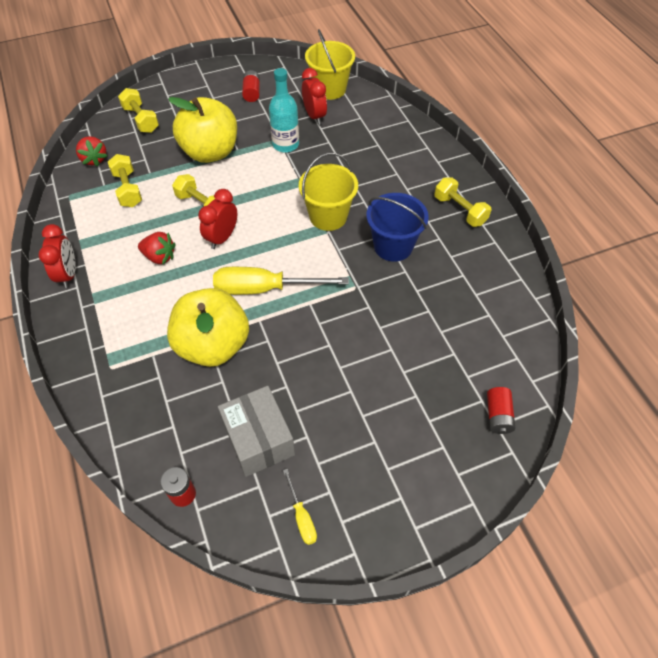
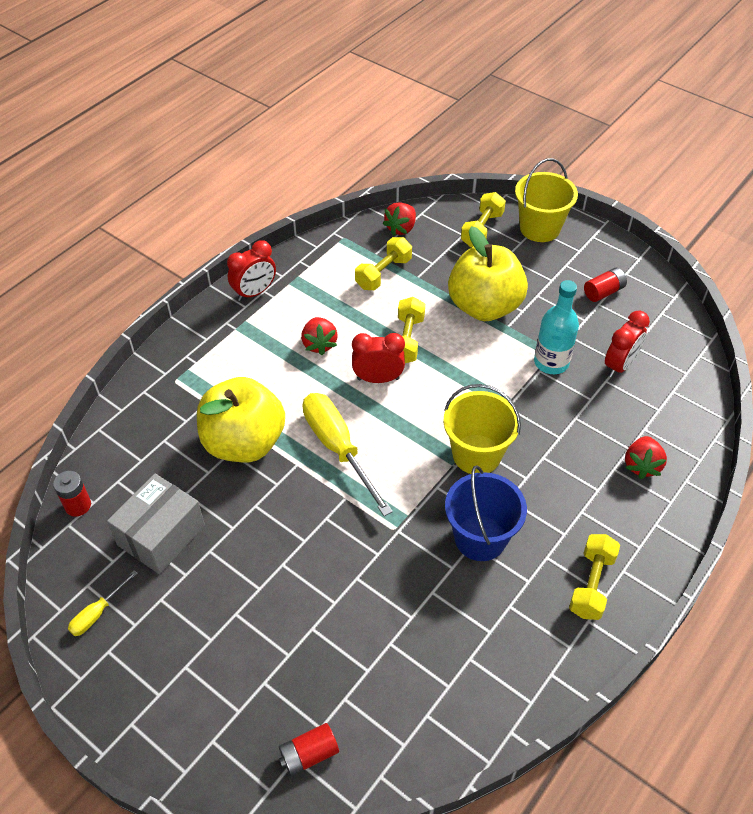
camera: 60 degrees right, 5 degrees down
yellow bucket [305,29,355,100] -> yellow bucket moved to [515,158,578,242]
none -> red strawberry [625,436,667,479]

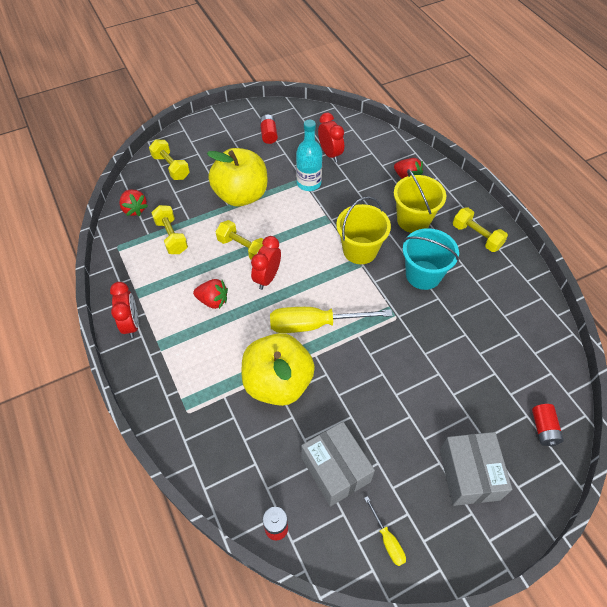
camera: 65 degrees left, 5 degrees up
blue bucket [445,465,527,561] -> turquoise bucket [403,228,459,290]
yellow bucket [515,158,578,242] -> yellow bucket moved to [394,169,446,233]
none -> grey box [440,432,512,506]

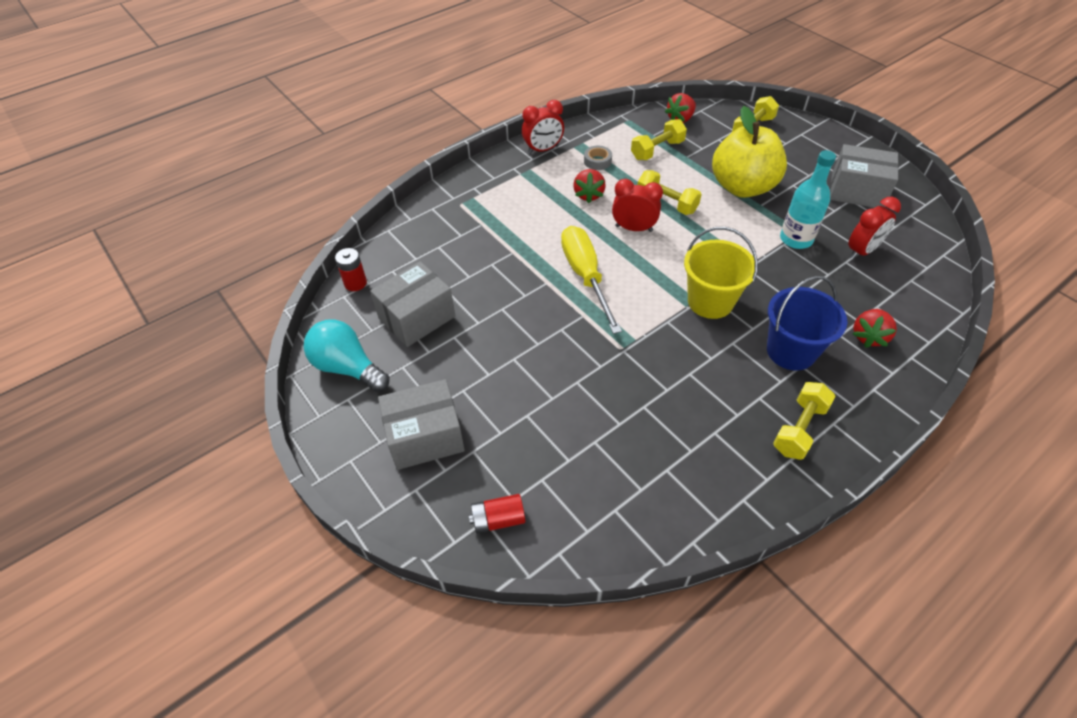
camera: 80 degrees right, 5 degrees down
yellow dumbbell [216,220,264,259] -> yellow dumbbell turned 75 degrees counterclockwise [638,170,702,215]
yellow apple [242,333,315,406] -> none
red battery [260,115,278,144] -> grey box [830,144,899,208]
yellow screwdriver [364,496,406,566] -> turquoise light bulb [304,319,389,392]
yellow bucket [394,169,446,233] -> blue bucket [767,276,848,371]
turquoise bucket [403,228,459,290] -> none
none -> grey tape [584,146,612,170]

